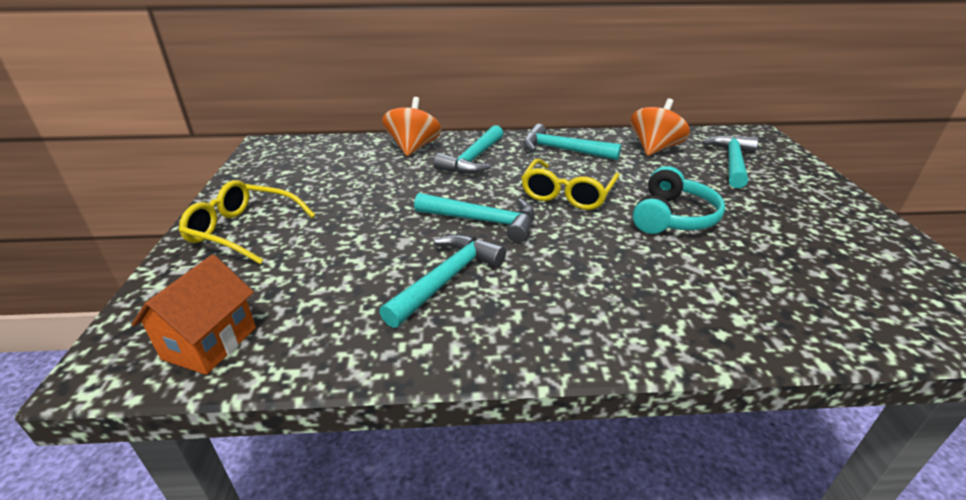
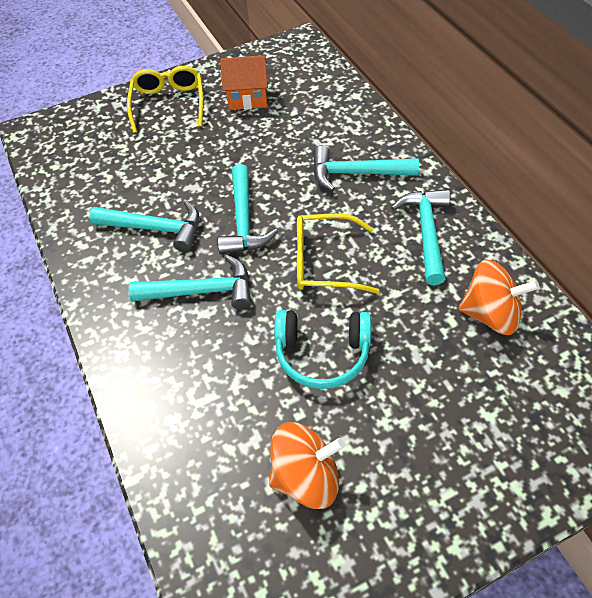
camera: 70 degrees right, 20 degrees up
orange house [132,255,256,375] -> orange house moved to [220,55,268,110]
orange spinning top [382,97,442,156] -> orange spinning top moved to [269,422,345,509]
turquoise hammer [702,135,759,188] -> turquoise hammer moved to [129,255,251,310]

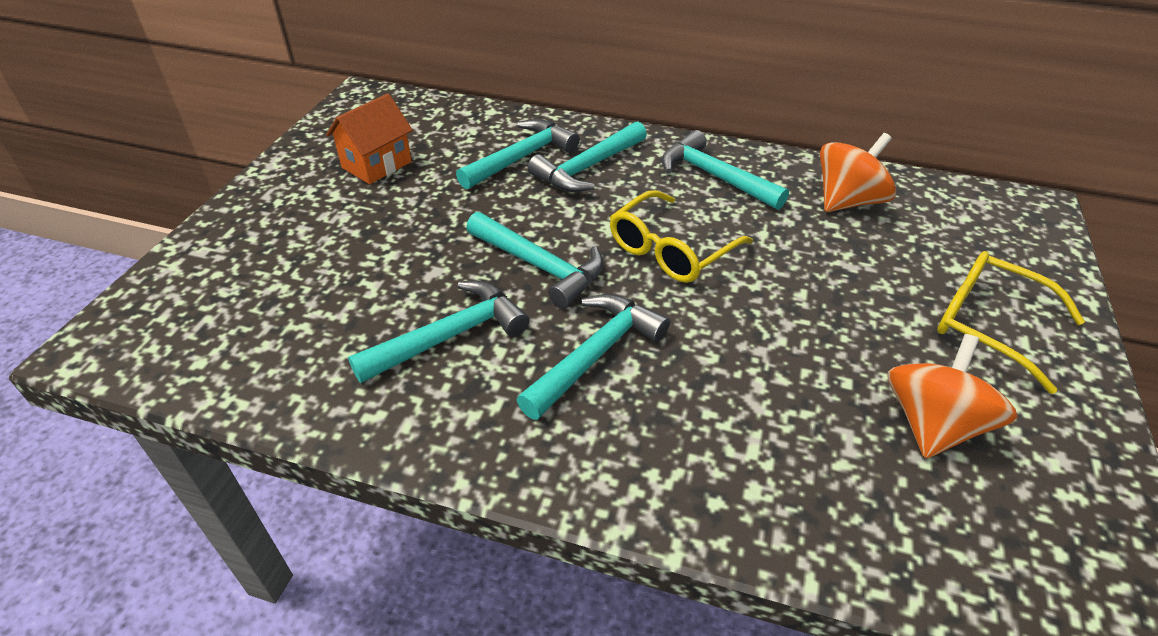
camera: 50 degrees left, 10 degrees down
yellow glasses [127,66,204,133] -> yellow glasses moved to [937,251,1085,394]
turquoise headphones [274,310,372,389] -> none
none -> turquoise hammer [456,119,580,189]

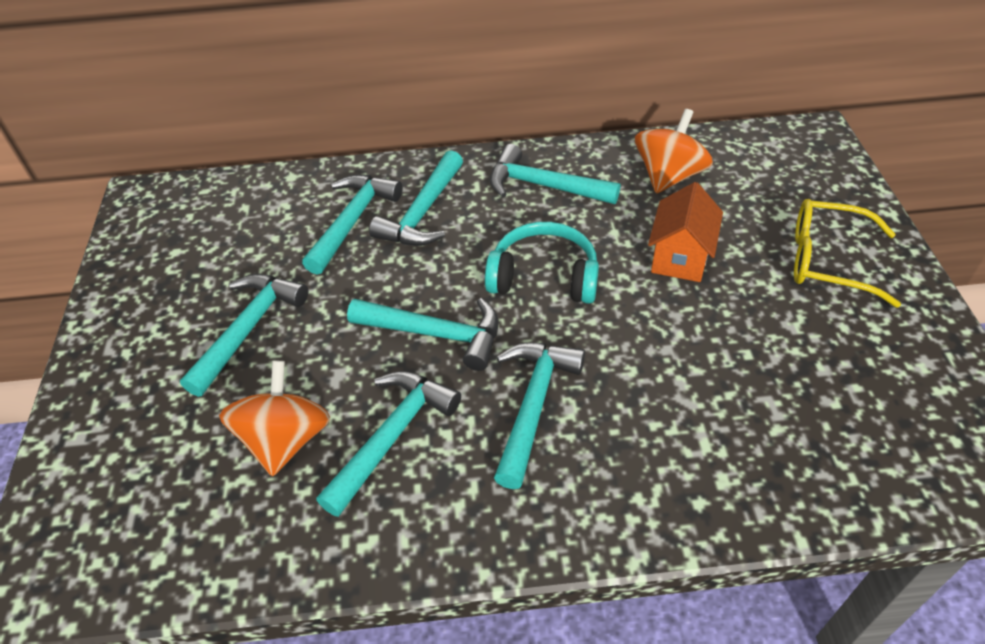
camera: 20 degrees left, 5 degrees up
orange house [326,94,413,184] -> orange house moved to [648,182,723,282]
yellow glasses [610,190,753,283] -> turquoise headphones [485,222,599,304]
orange spinning top [887,334,1017,458] -> orange spinning top moved to [219,361,330,476]
none -> turquoise hammer [180,274,308,397]

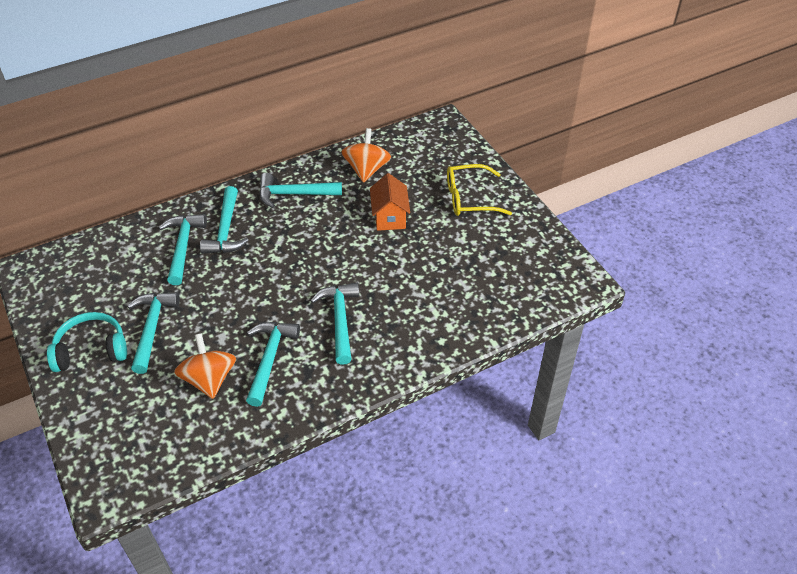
camera: 25 degrees left, 0 degrees up
turquoise hammer [347,298,499,371] -> none
turquoise headphones [485,222,599,304] -> turquoise headphones moved to [47,312,127,372]

